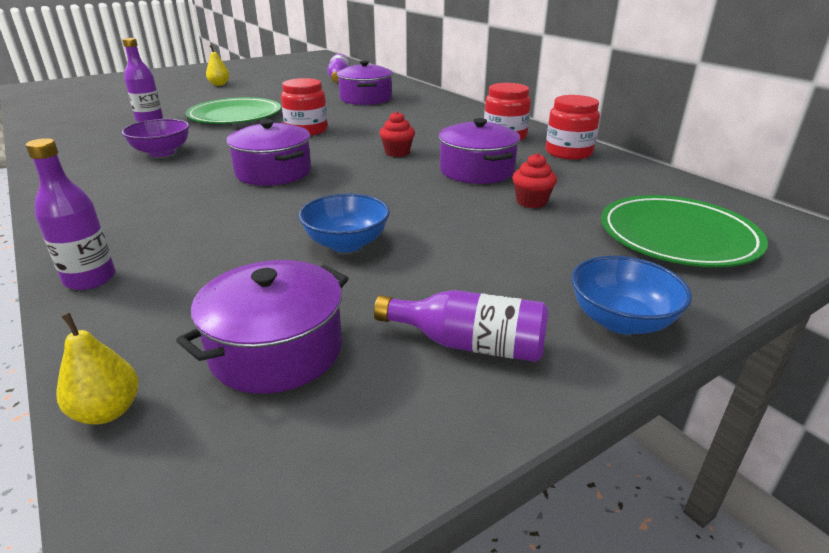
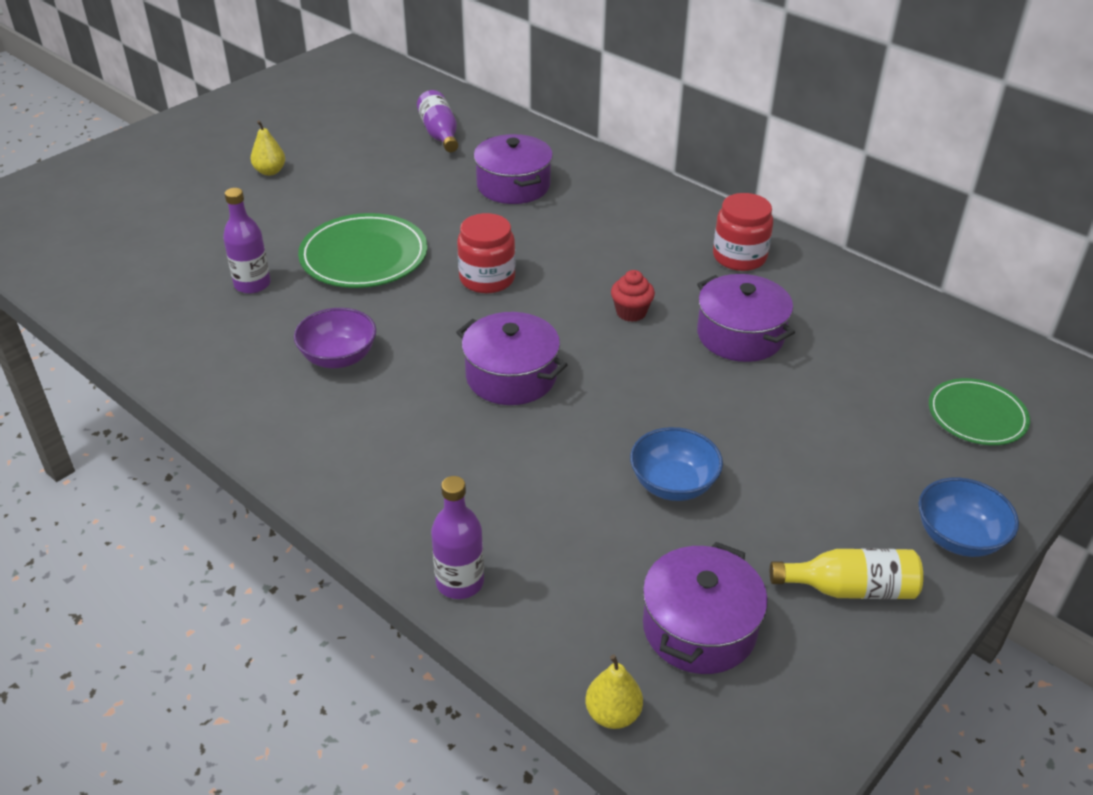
camera: 15 degrees left, 10 degrees up
purple bottle [374,290,549,362] -> yellow bottle [770,549,923,599]
red cupcake [512,153,557,208] -> none
red jar [546,95,600,160] -> none
green plate [601,195,768,267] -> green plate [929,378,1030,445], size x0.65

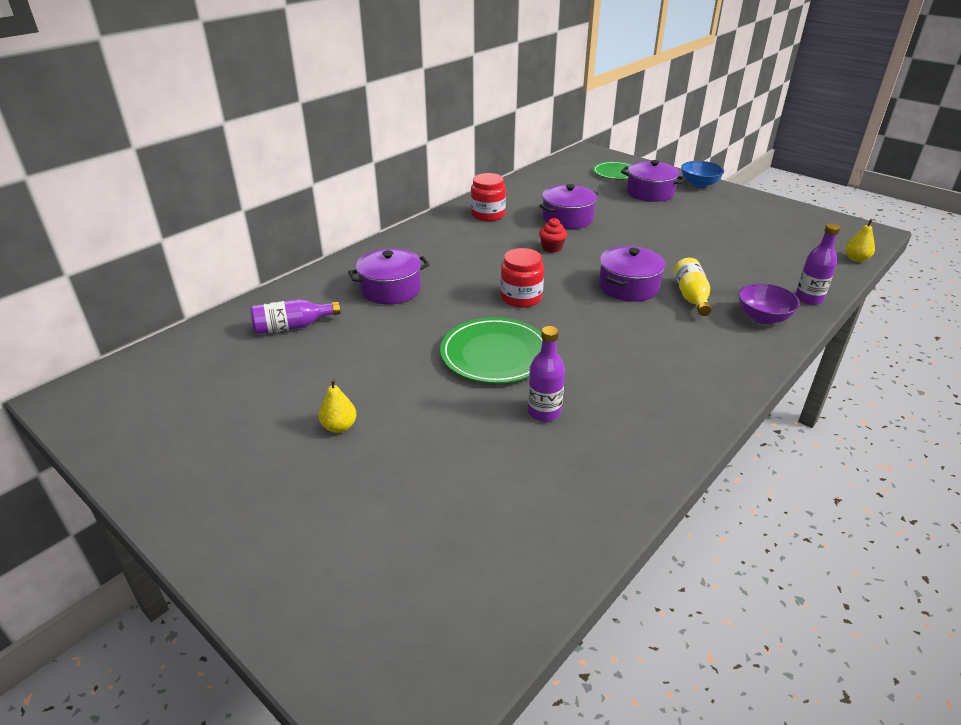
camera: 90 degrees left, 5 degrees down
purple bowl [294,308,376,368] -> purple bowl moved to [738,283,800,324]
blue bowl [630,427,723,501] -> none
purple pot [643,542,768,674] -> purple pot moved to [621,160,686,202]
yellow bottle [770,549,923,599] -> yellow bottle moved to [674,258,712,316]

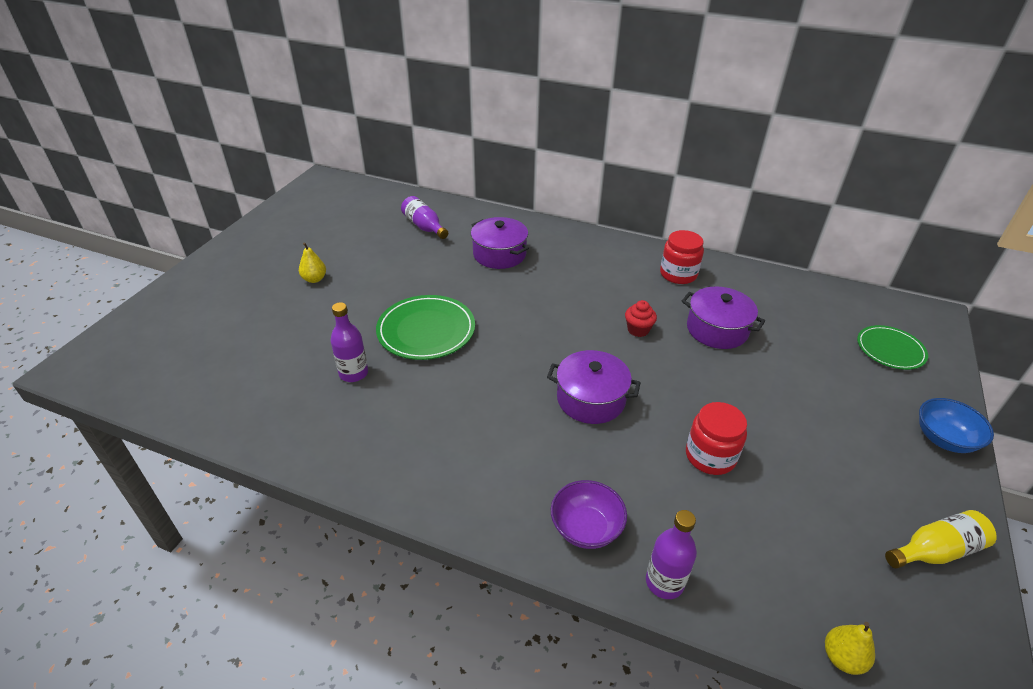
camera: 70 degrees right, 5 degrees up
red jar [500,248,544,308] -> red jar moved to [686,402,747,475]
purple pot [621,160,686,202] -> none
yellow bottle [674,258,712,316] -> yellow bottle moved to [885,510,997,568]

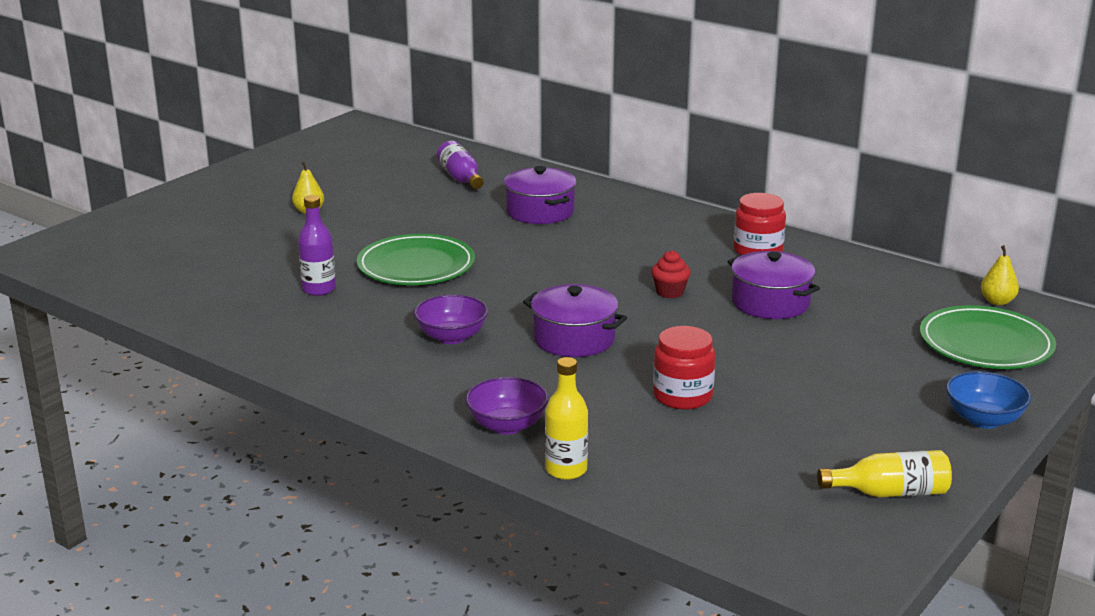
camera: 15 degrees right, 15 degrees down
purple bottle [646,510,697,599] -> yellow bottle [545,357,588,480]
yellow pear [825,622,875,675] -> yellow pear moved to [981,245,1019,305]
green plate [857,325,928,370] -> green plate [920,305,1056,369], size x1.54
none -> purple bowl [414,294,488,344]

